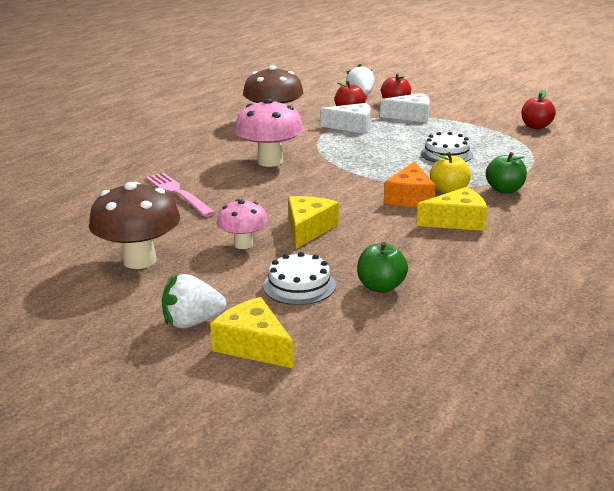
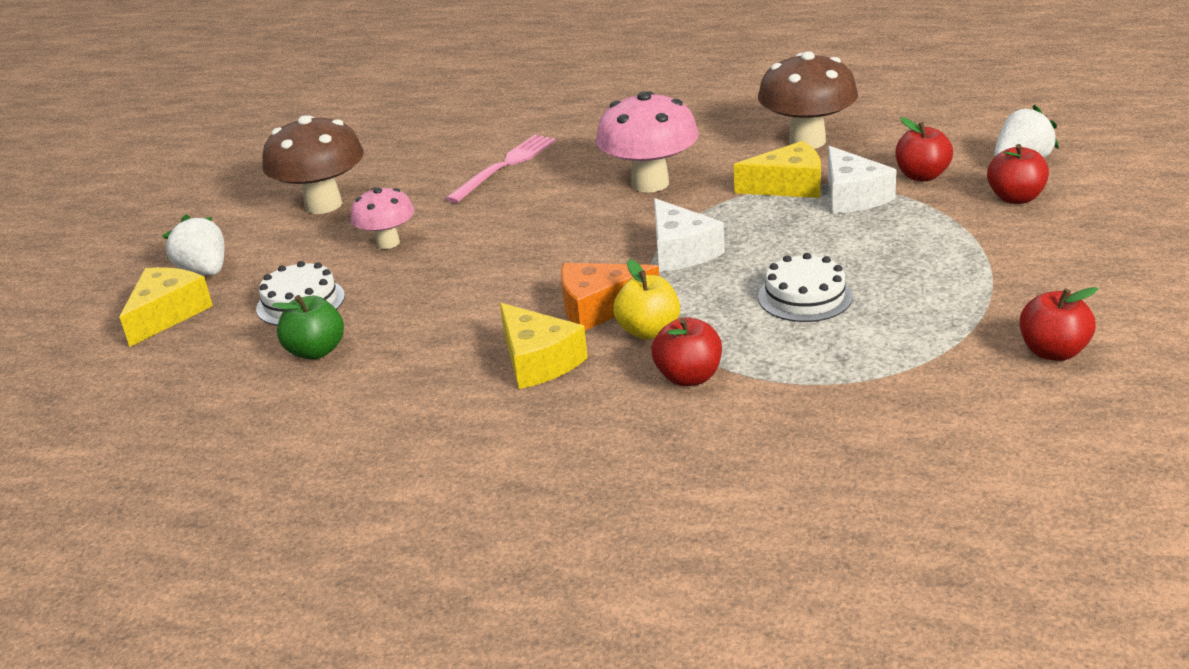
camera: 70 degrees right, 5 degrees up
yellow cheese [288,196,339,249] -> yellow cheese moved to [734,141,821,198]
white cheese [380,93,430,122] -> white cheese moved to [654,198,725,272]
green apple [486,152,527,194] -> red apple [651,317,722,386]

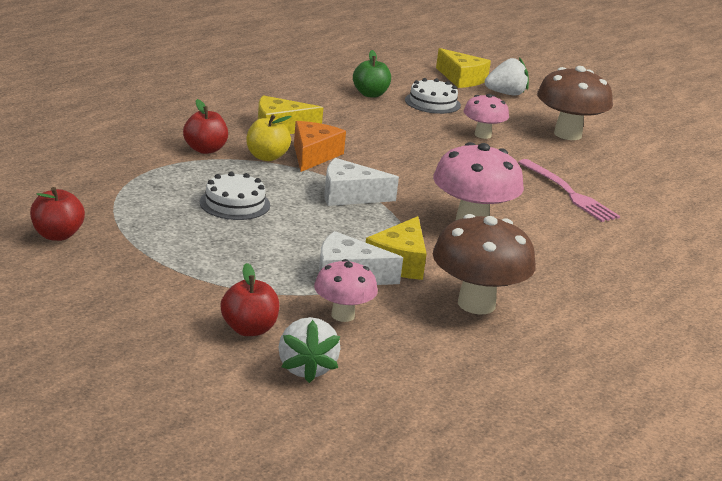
camera: 110 degrees right, 5 degrees down
red apple [895,117,953,182] -> pink mushroom [314,259,378,322]

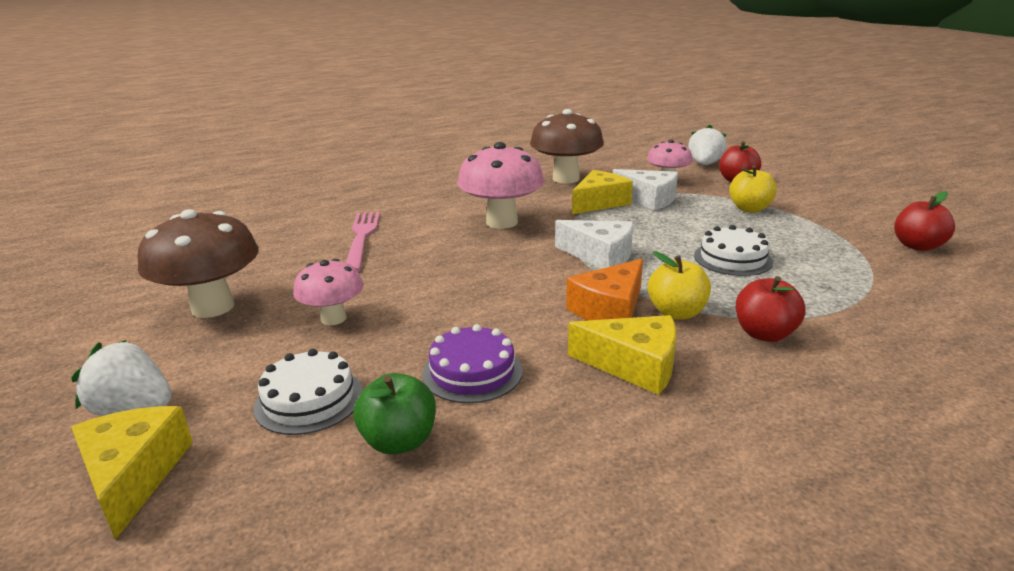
camera: 150 degrees left, 0 degrees up
none -> purple cake [422,324,523,403]
none -> yellow apple [729,165,777,212]

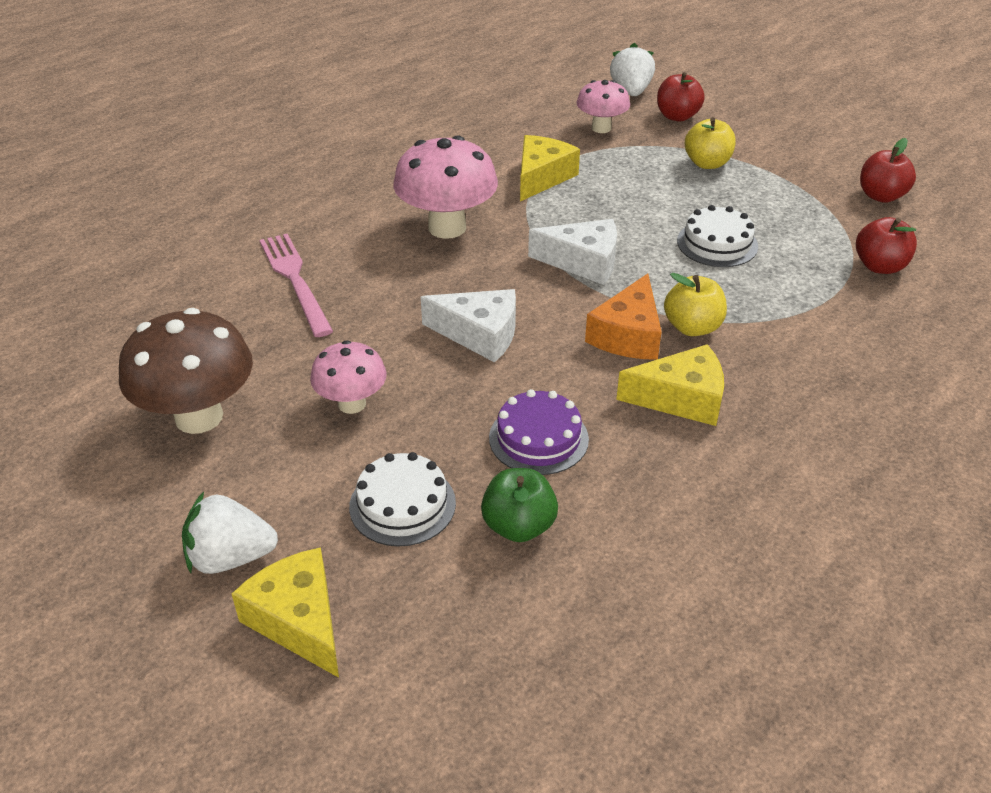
camera: 20 degrees left, 15 degrees up
brown mushroom [530,109,604,183] -> none
white cheese [613,169,678,210] -> white cheese moved to [421,289,516,362]
red apple [736,276,805,342] -> red apple moved to [856,217,917,274]

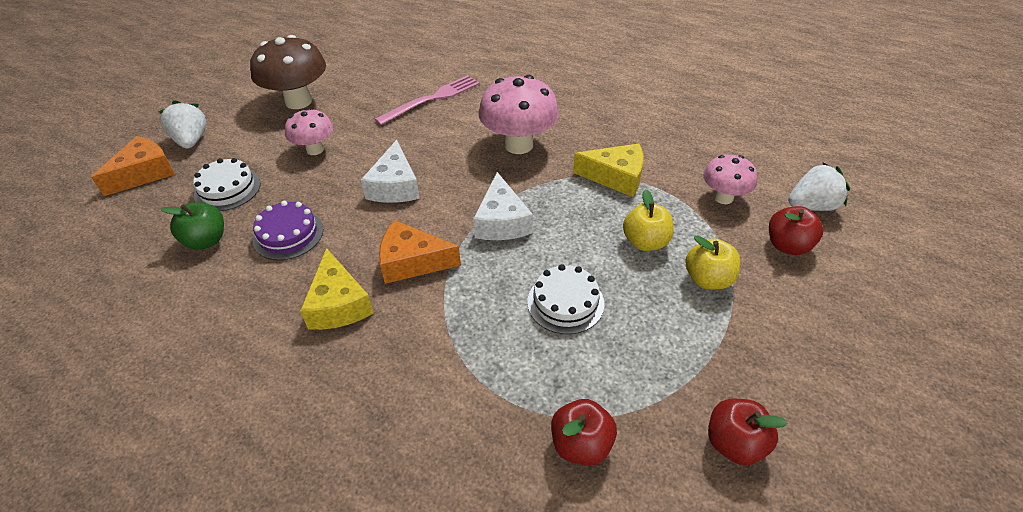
camera: 75 degrees right, 5 degrees up
yellow cheese [232,547,339,678] -> orange cheese [91,136,175,196]
yellow apple [664,273,727,336] -> yellow apple moved to [623,189,674,251]

